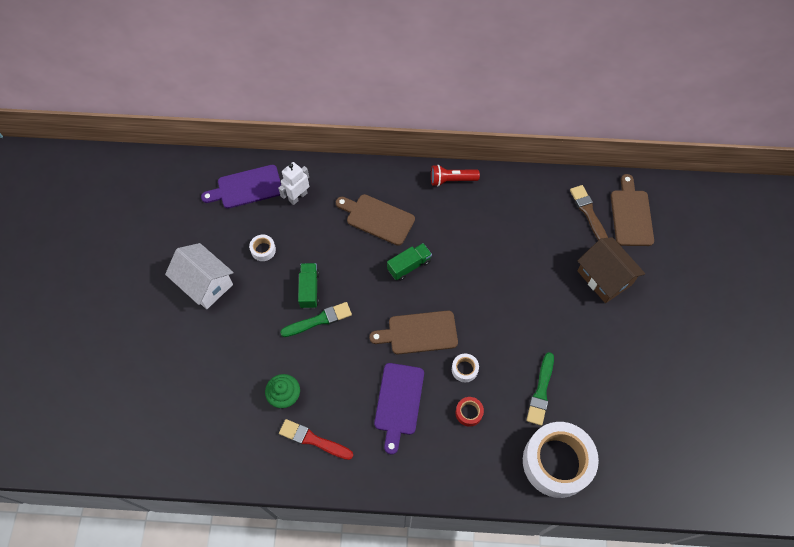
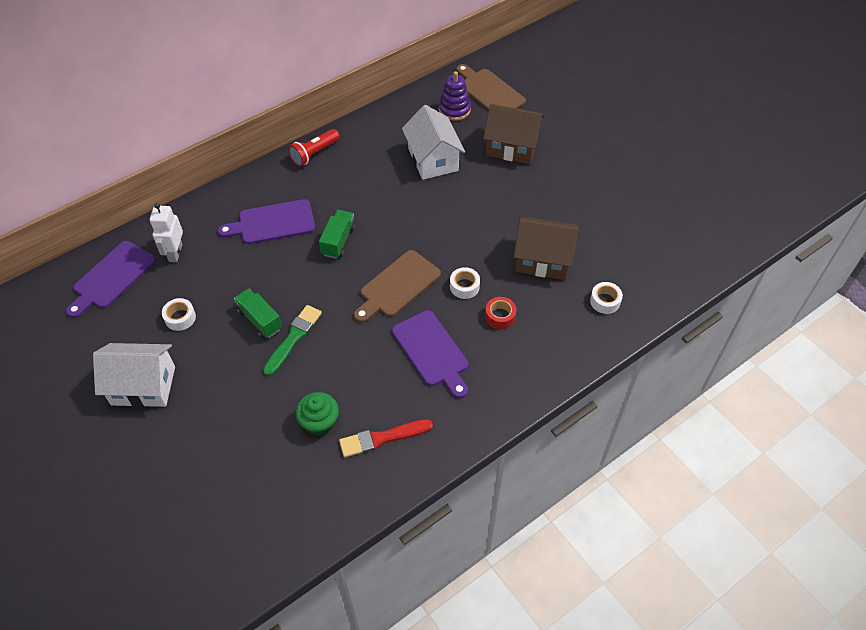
camera: 40 degrees left, 10 degrees down
brown cutting board [336,194,415,246] -> purple cutting board [218,199,315,244]
white tape [523,422,599,498] -> white tape [590,282,623,314], size x0.41
green brush [526,352,554,426] -> brown house [514,217,579,280]
brown brush [570,185,608,240] -> purple stacking toy [439,71,471,121]
none -> white house [402,105,465,180]

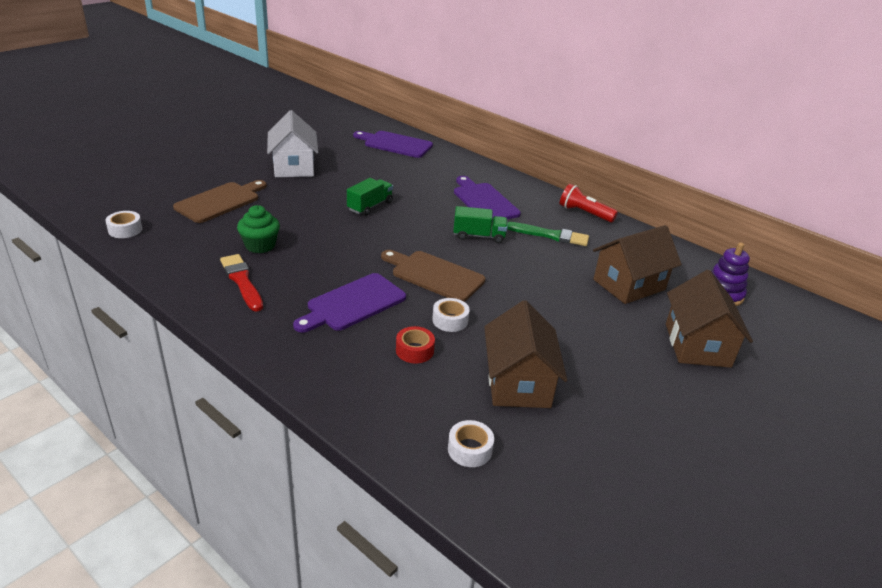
camera: 75 degrees right, 20 degrees down
white robot [150,203,183,262] -> none
white tape [162,298,196,331] -> white tape moved to [106,211,142,238]
green brush [263,305,322,376] -> green brush moved to [507,222,589,246]
white house [402,105,465,180] -> brown house [593,225,682,304]
brown cutting board [456,64,526,111] -> brown cutting board moved to [173,180,267,223]

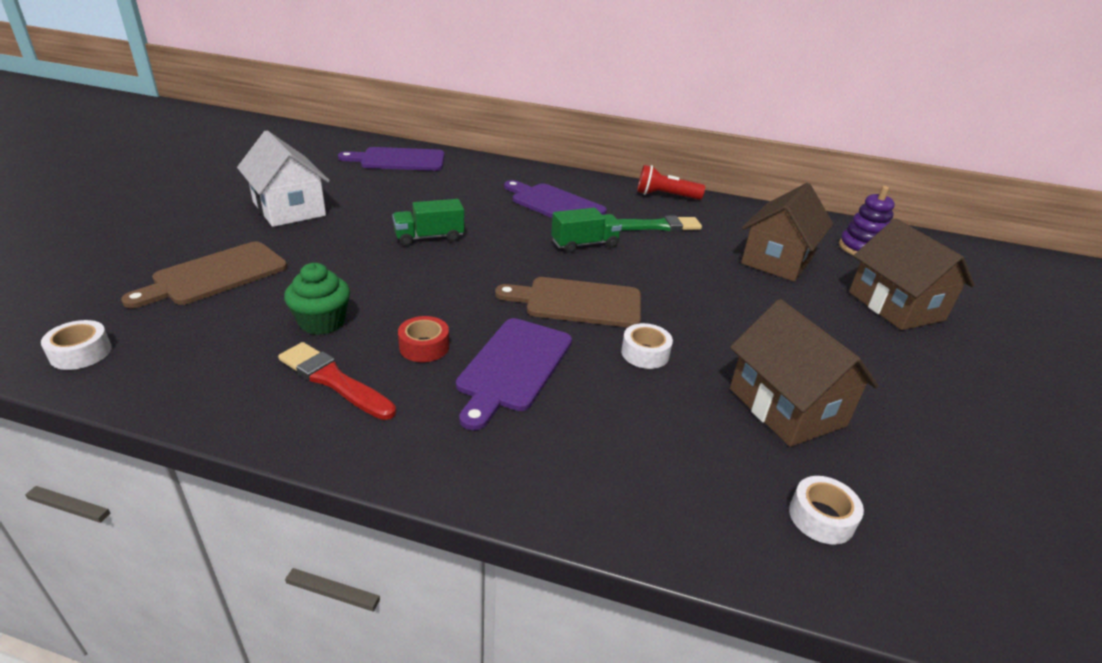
camera: 25 degrees left, 0 degrees up
brown cutting board [173,180,267,223] -> brown cutting board turned 150 degrees counterclockwise [121,241,287,308]
green truck [347,178,393,216] -> green truck turned 120 degrees counterclockwise [392,199,464,246]
red tape [396,326,435,363] -> red tape moved to [398,316,449,362]

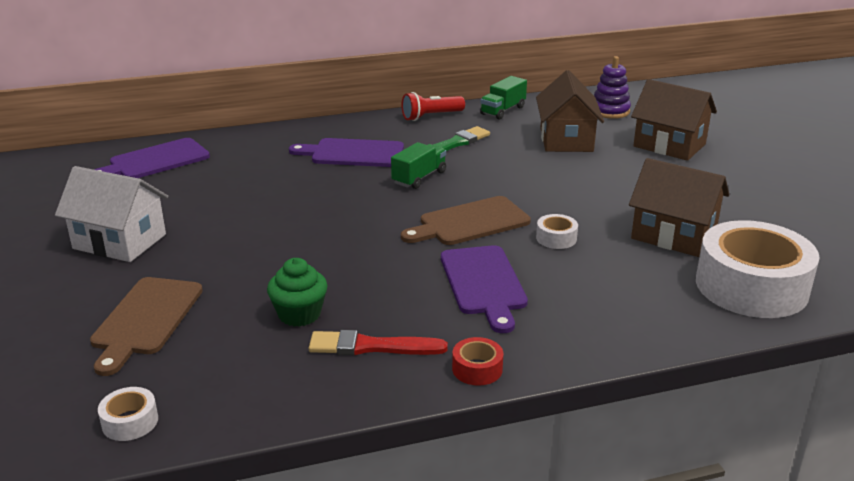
camera: 30 degrees left, 5 degrees down
green truck [392,199,464,246] -> green truck moved to [480,76,527,120]
red tape [398,316,449,362] -> red tape moved to [452,337,503,386]
white tape [789,476,864,545] -> white tape [696,220,820,318], size x2.46

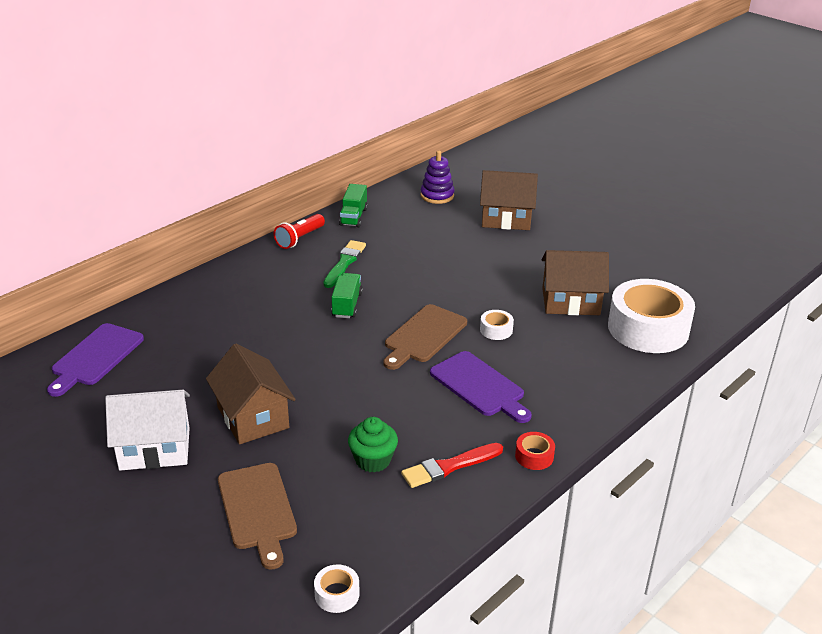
camera: 30 degrees left, 5 degrees up
purple cutting board [289,138,404,167] -> none
brown house [536,70,604,152] -> brown house moved to [206,343,296,444]

